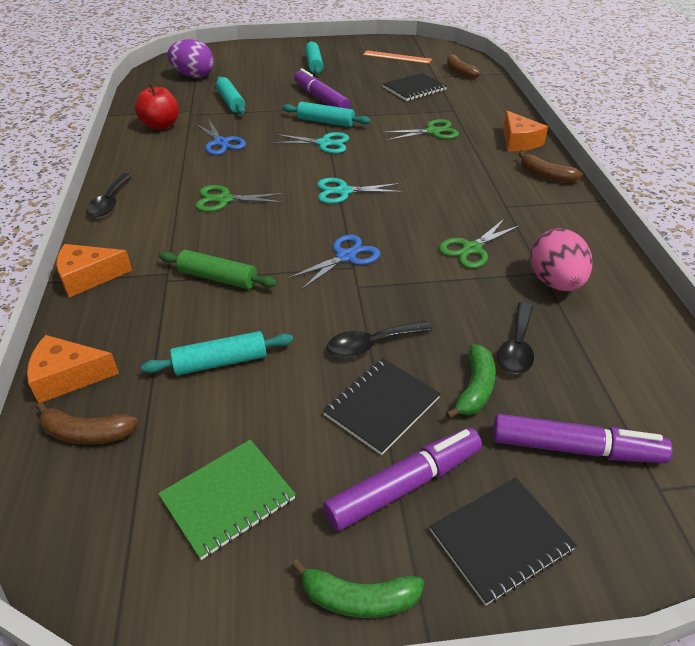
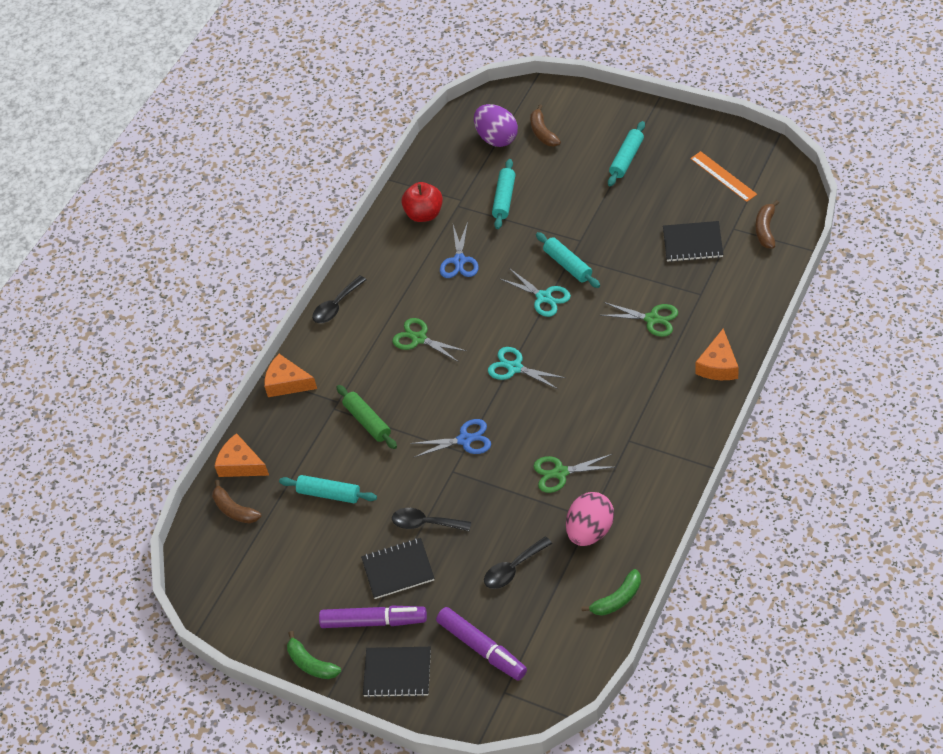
camera: 40 degrees right, 10 degrees up
green notebook [158,439,296,560] -> none
purple marker [294,68,351,109] -> none
green banana [446,344,496,419] -> green banana moved to [581,569,641,616]
brown banana [519,152,583,183] -> brown banana moved to [530,104,561,147]

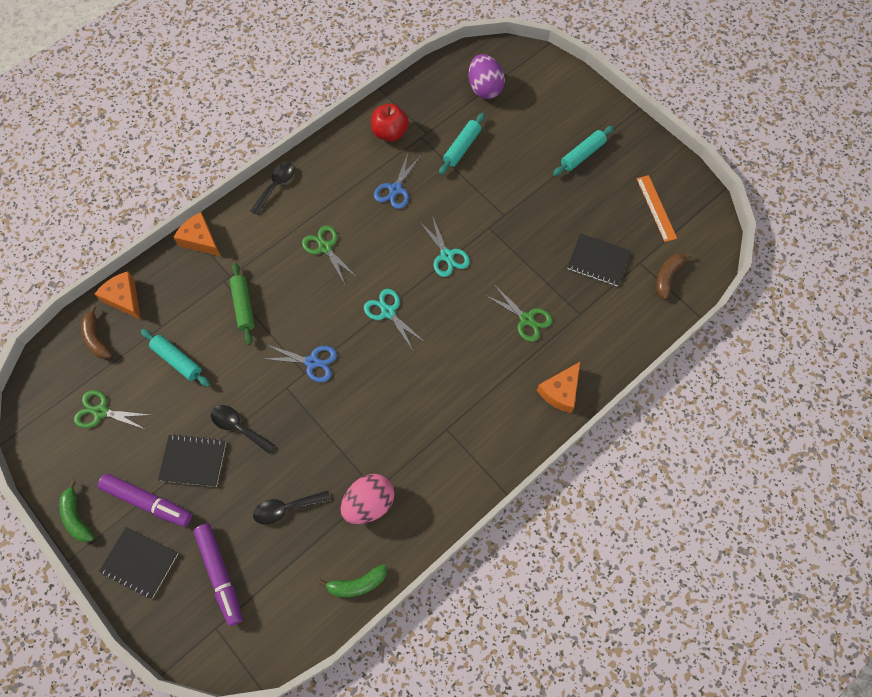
camera: 15 degrees right, 15 degrees up
black spoon [312,275,366,323] -> black spoon turned 150 degrees clockwise [250,162,295,215]
brown banana [530,104,561,147] -> none
green scissors [534,454,615,493] -> green scissors moved to [74,390,149,429]
turquoise rolling pin [536,232,600,288] -> none

